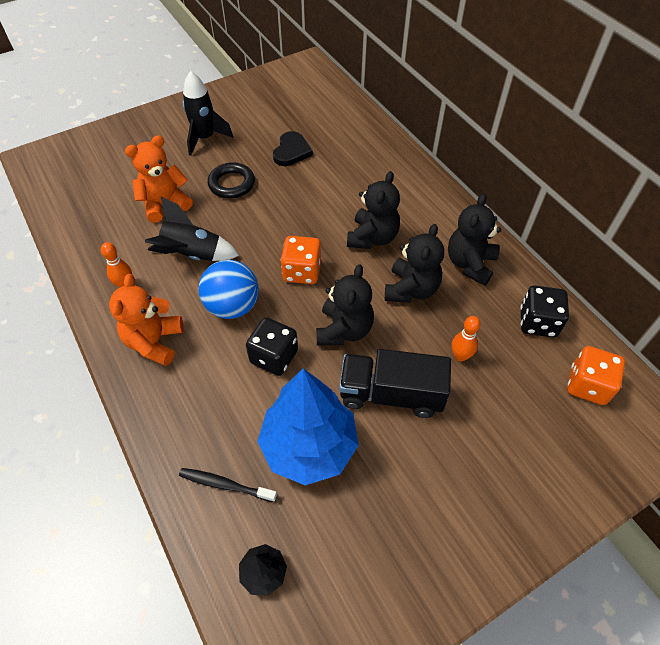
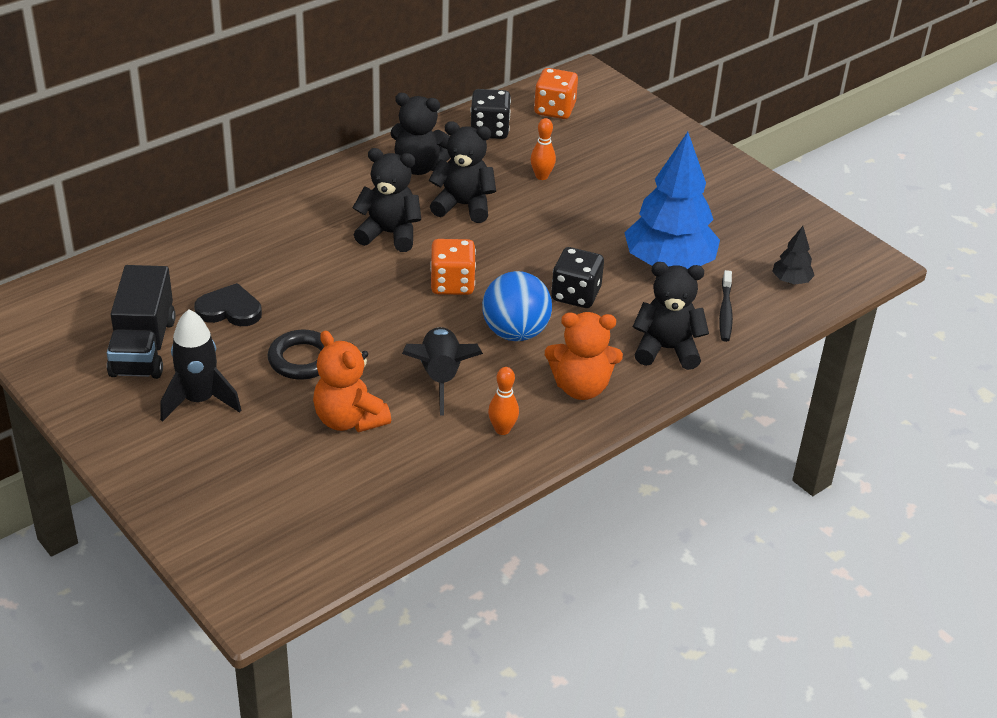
camera: 100 degrees left, 15 degrees down
black teddy bear [316,264,374,345] -> black teddy bear moved to [633,262,709,370]
black truck [339,349,451,418] -> black truck moved to [107,265,176,379]

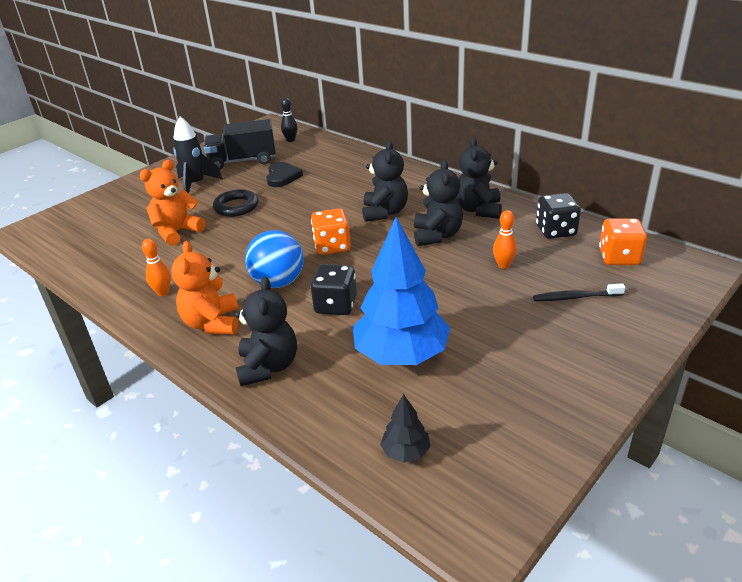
camera: 85 degrees right, 5 degrees down
black rocket [402,327,483,415] -> none
black toothbrush [719,270,733,342] -> black toothbrush moved to [533,283,625,301]
none -> black bowling pin [281,97,297,142]

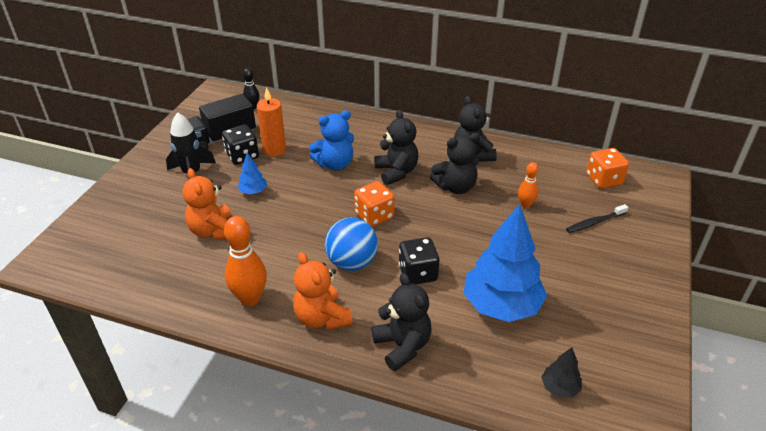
camera: 25 degrees left, 5 degrees up
orange teddy bear [140,160,205,246] -> orange teddy bear turned 45 degrees counterclockwise [182,168,231,240]
orange bowling pin [142,239,171,296] -> orange bowling pin [224,216,267,306], size x1.76
black ring [213,189,259,217] -> blue tree [237,153,267,194]
black heart [266,162,303,187] -> orange candle [257,87,286,157]
black teddy bear [414,160,463,246] -> black teddy bear turned 90 degrees clockwise [430,133,480,194]
black dice [536,193,581,239] -> black dice moved to [222,125,259,165]
none -> blue teddy bear [309,110,354,170]

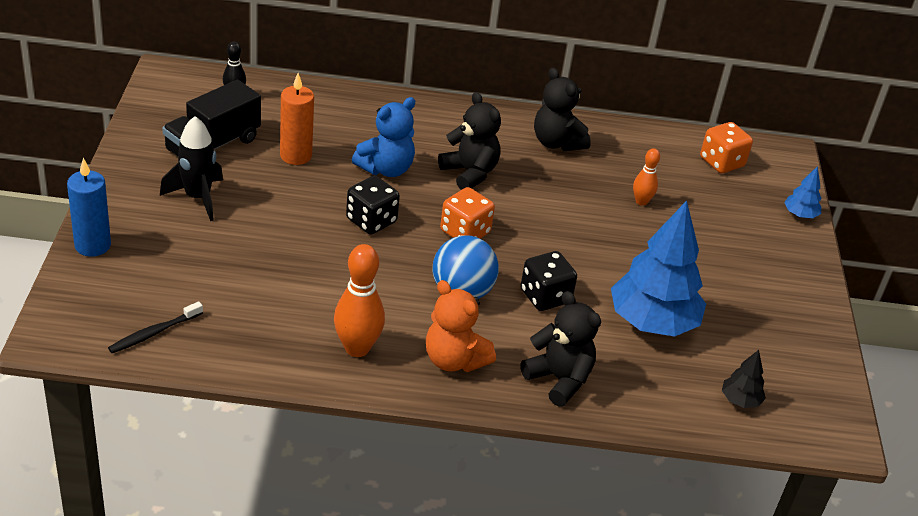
camera: 20 degrees left, 0 degrees up
orange teddy bear [182,168,231,240] -> none
black dice [222,125,259,165] -> black dice moved to [346,176,400,235]
blue tree [237,153,267,194] -> blue tree moved to [784,166,822,218]
black teddy bear [430,133,480,194] -> none
black toothbrush [566,204,628,233] -> black toothbrush moved to [108,301,203,353]
none -> blue candle [67,158,111,257]

